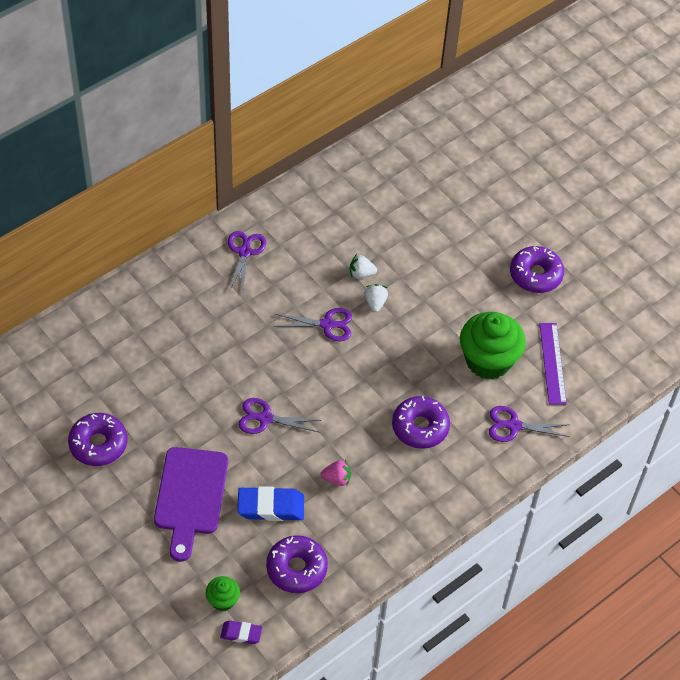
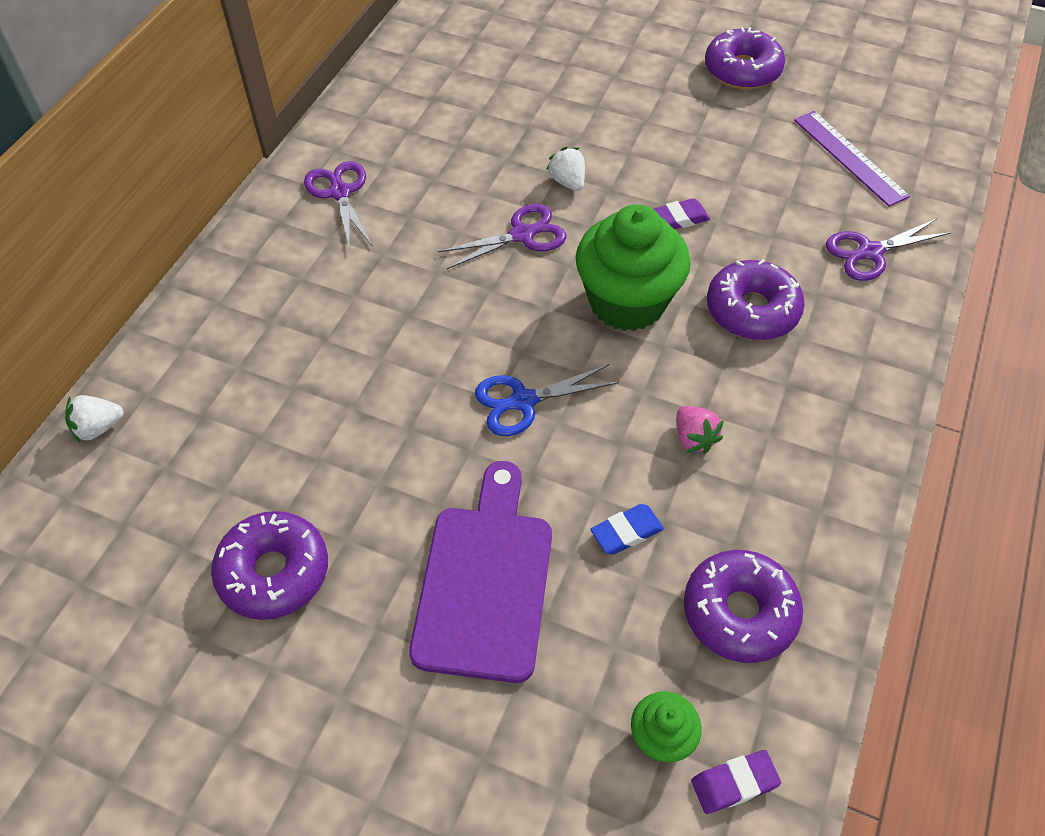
camera: 25 degrees left, 0 degrees up
purple cutting board [154,447,228,562] -> purple cutting board turned 150 degrees counterclockwise [409,461,552,683]
blue eraser [237,486,304,521] -> blue eraser [590,504,664,555], size x0.58
purple scissors [238,398,322,434] -> blue scissors [475,364,619,436]
pink strawberry [321,460,351,486] -> pink strawberry turned 90 degrees clockwise [676,406,724,454]
white strawberry [350,254,377,279] -> white strawberry moved to [65,395,124,443]
green cupcake [460,312,526,379] -> green cupcake moved to [576,204,691,331]
none -> purple eraser [653,198,710,229]

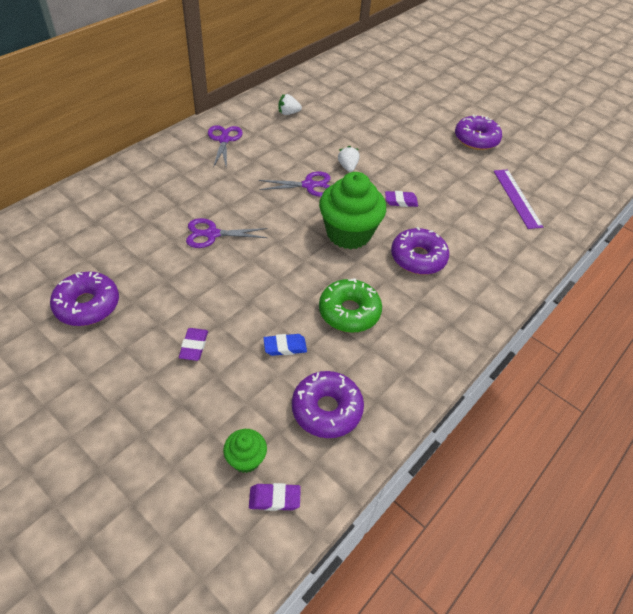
camera: 15 degrees right, 5 degrees down
white strawberry [65,395,124,443] -> white strawberry moved to [278,94,302,115]
purple cutting board [409,461,552,683] -> purple eraser [179,328,208,361]
blue scissors [475,364,619,436] -> none
pink strawberry [676,406,724,454] -> green donut [319,278,382,333]
purple scissors [826,219,952,281] -> purple scissors moved to [186,218,268,248]

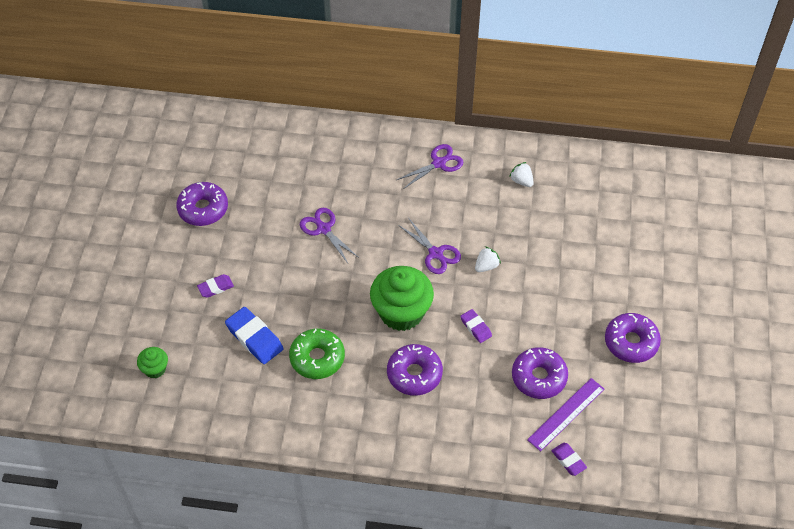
camera: 60 degrees right, 5 degrees up
purple eraser [249,483,301,511] -> purple eraser moved to [552,443,587,476]
blue eraser [263,334,307,356] -> blue eraser [225,307,284,364], size x1.74
purple donut [292,371,364,438] -> purple donut moved to [512,347,568,399]

